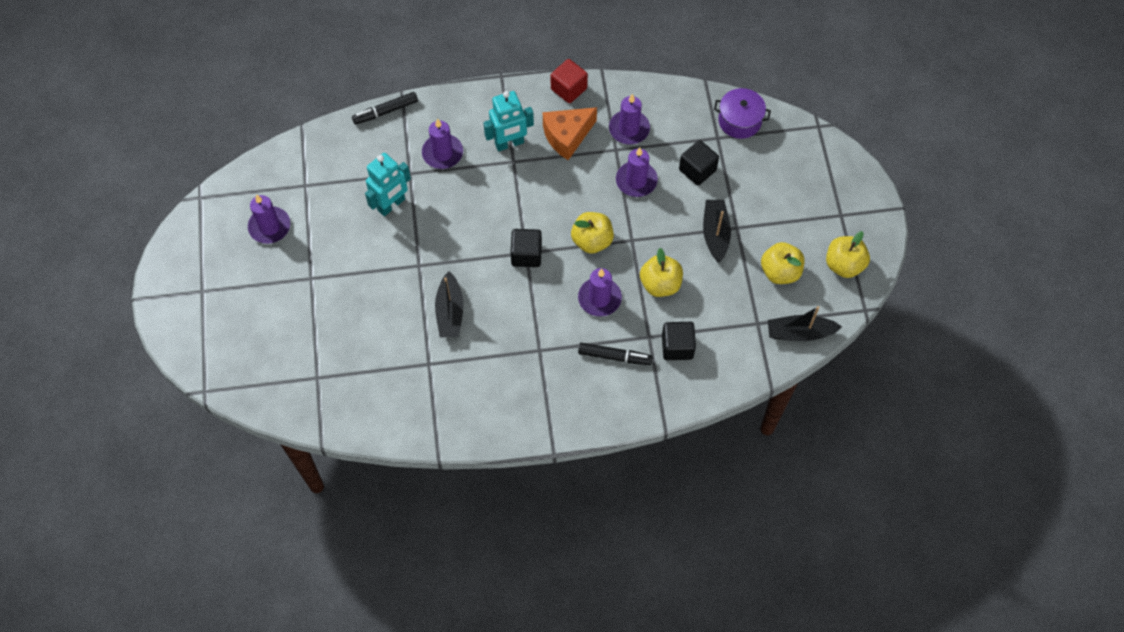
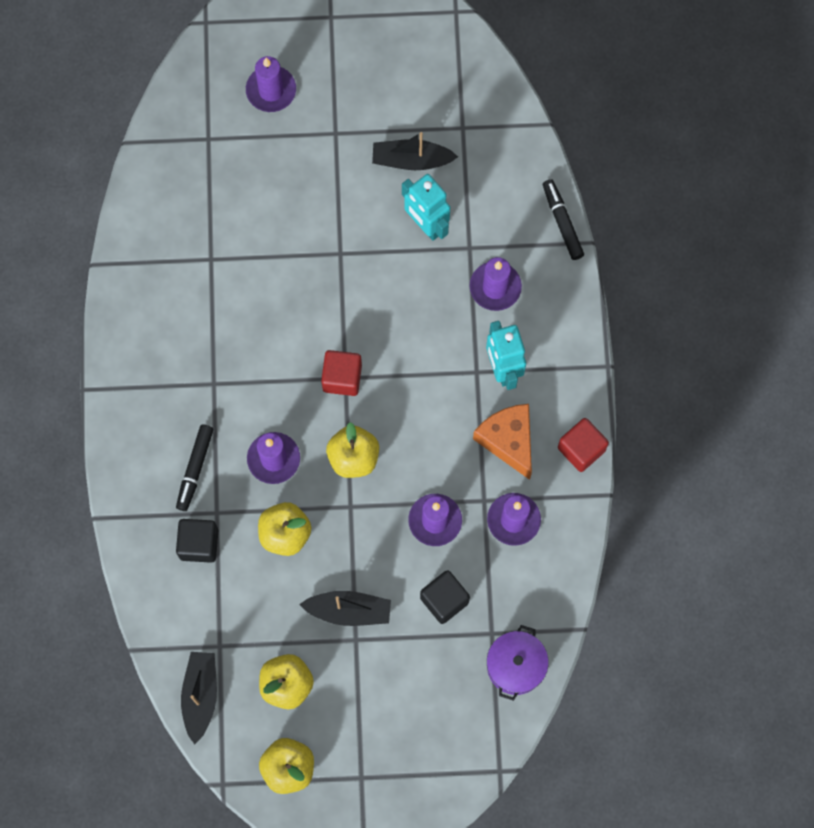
camera: 95 degrees right, 10 degrees up
purple candle [248,194,290,244] -> purple candle moved to [246,56,296,112]
black boat [435,271,464,338] -> black boat moved to [372,132,458,170]
black cube [510,229,542,267] -> red cube [321,350,362,396]

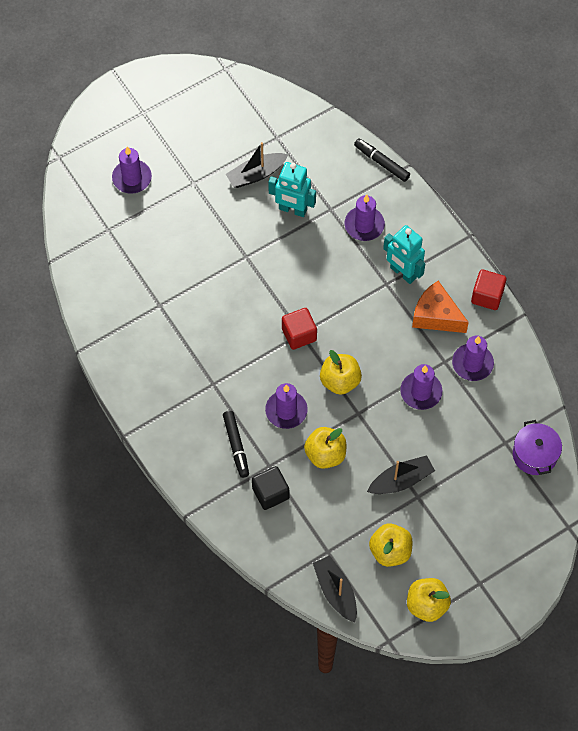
camera: 30 degrees left, 10 degrees down
black cube [420,570,470,624] -> none

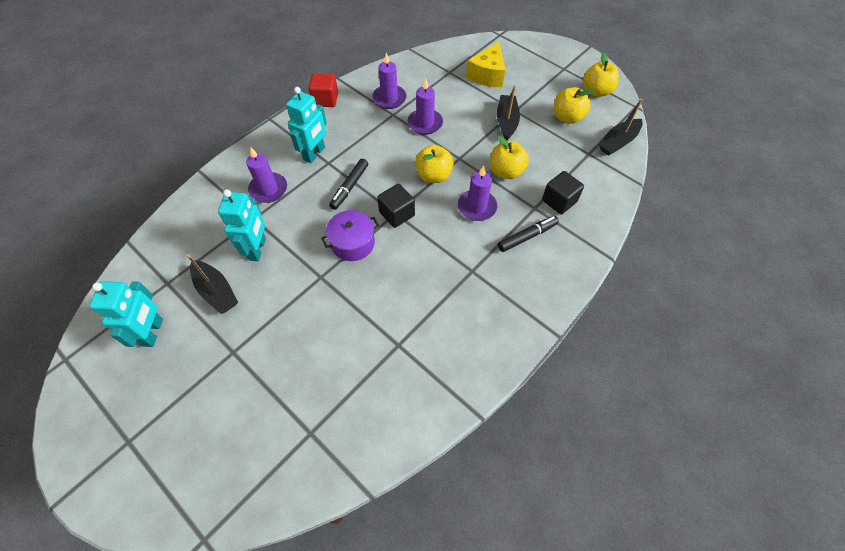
camera: 105 degrees left, 5 degrees down
purple candle [112,147,152,194] -> none
red cube [282,308,317,350] -> black cube [377,184,415,228]
black marker [354,138,410,182] -> black marker moved to [329,159,368,210]
black boat [367,455,435,494] -> black boat turned 45 degrees clockwise [497,85,520,140]
orange cheese [412,281,469,333] -> none
purple pot [513,420,562,475] -> purple pot moved to [321,210,379,261]
none -> turquoise robot [90,281,163,347]
none -> yellow cheese [466,42,505,87]

